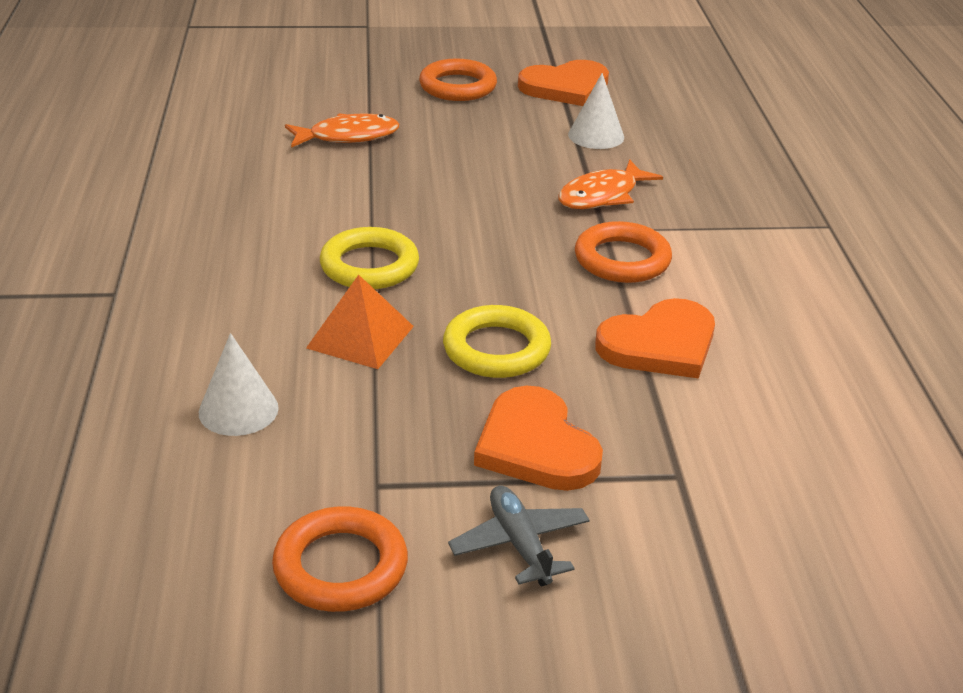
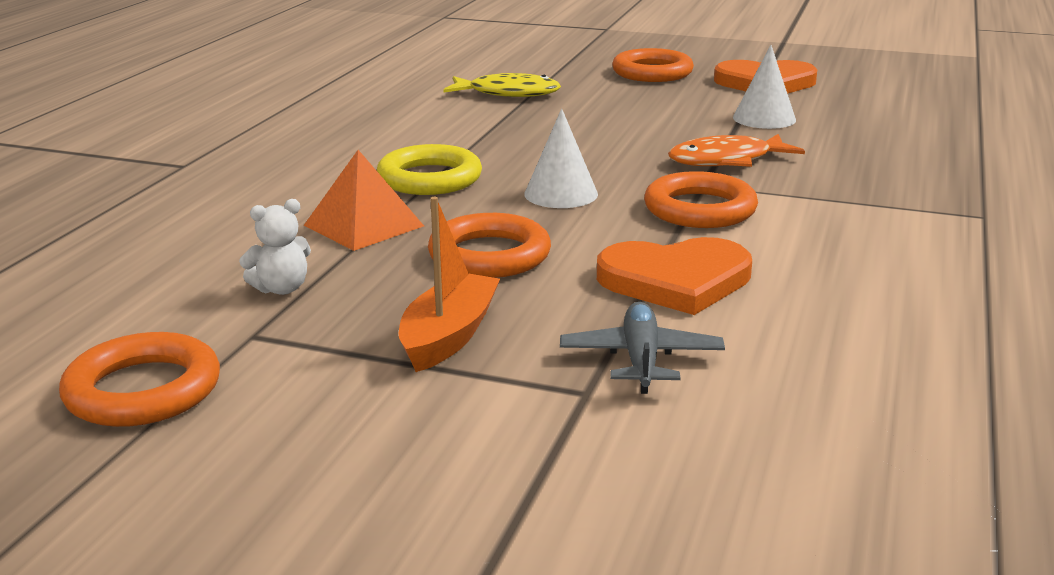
camera: 25 degrees right, 10 degrees down
white cone [199,333,279,436] -> white cone moved to [524,109,598,208]
orange fish [285,113,399,148] -> yellow fish [444,73,561,97]
yellow ring [443,305,551,378] -> orange ring [428,213,551,278]
grey plane [448,485,590,587] -> grey plane moved to [560,302,725,394]
orange heart [474,386,603,491] -> orange boat [399,197,500,372]
none -> white teddy bear [239,199,311,295]

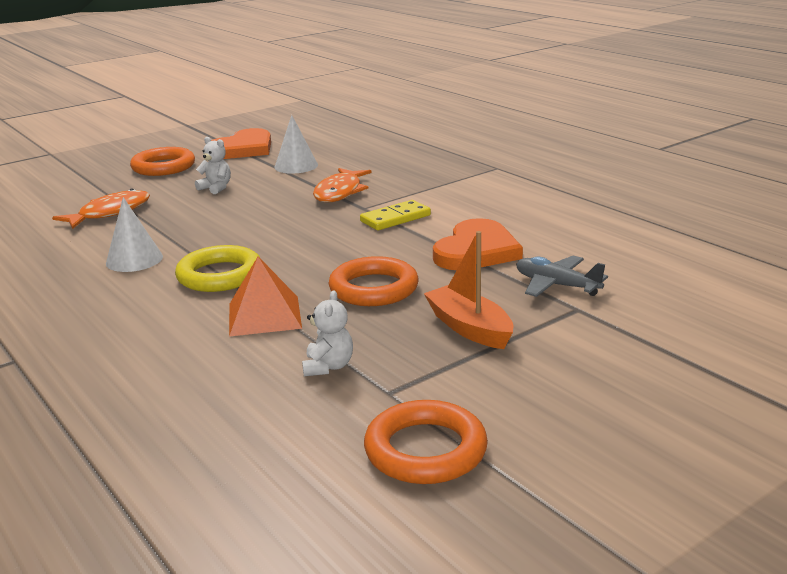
camera: 55 degrees left, 0 degrees up
yellow fish [444,73,561,97] -> orange fish [52,188,150,229]
white cone [524,109,598,208] -> white cone moved to [106,197,163,272]
orange ring [644,171,758,228] -> yellow domino [360,200,431,230]
none -> white teddy bear [195,137,231,194]

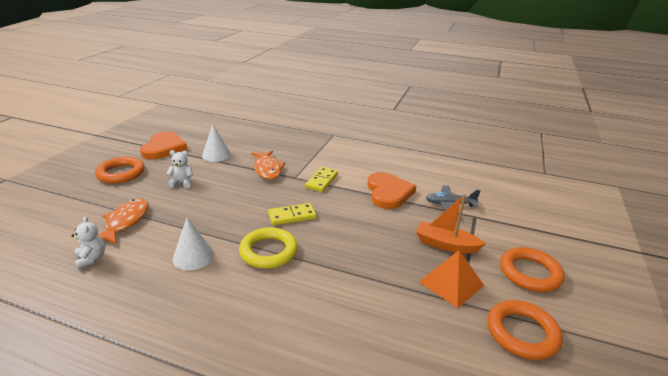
camera: 35 degrees left, 5 degrees up
orange pyramid [229,257,302,337] -> orange pyramid moved to [419,250,484,308]
white teddy bear [302,290,353,376] -> white teddy bear moved to [72,216,105,269]
orange ring [329,256,418,306] -> orange ring moved to [500,247,564,292]
none -> yellow domino [268,203,316,225]

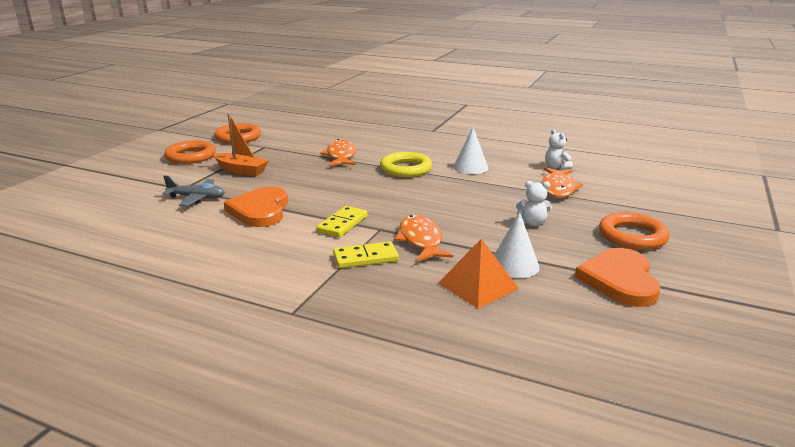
camera: 175 degrees left, 5 degrees down
yellow domino [268,203,316,225] -> yellow domino moved to [333,241,399,268]
orange pyramid [419,250,484,308] -> orange pyramid moved to [438,239,519,308]
none -> orange fish [320,139,356,166]

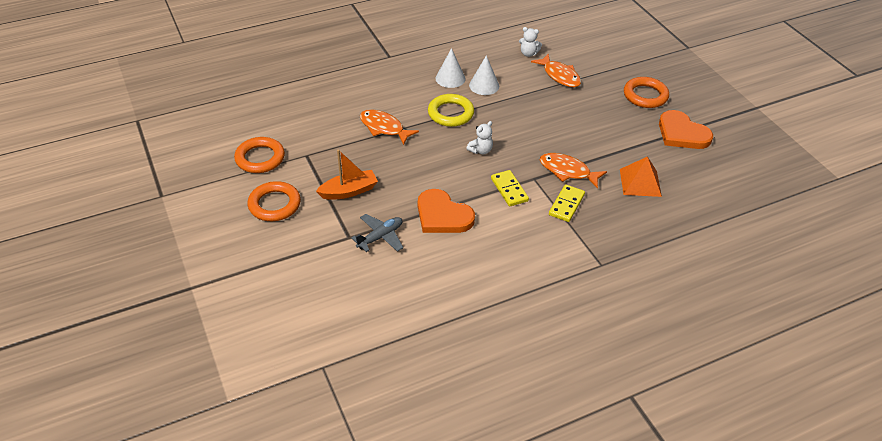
camera: 50 degrees left, 20 degrees up
white cone [494,212,539,278] -> white cone moved to [436,48,466,88]
white teddy bear [516,181,552,226] -> white teddy bear moved to [466,121,493,154]

